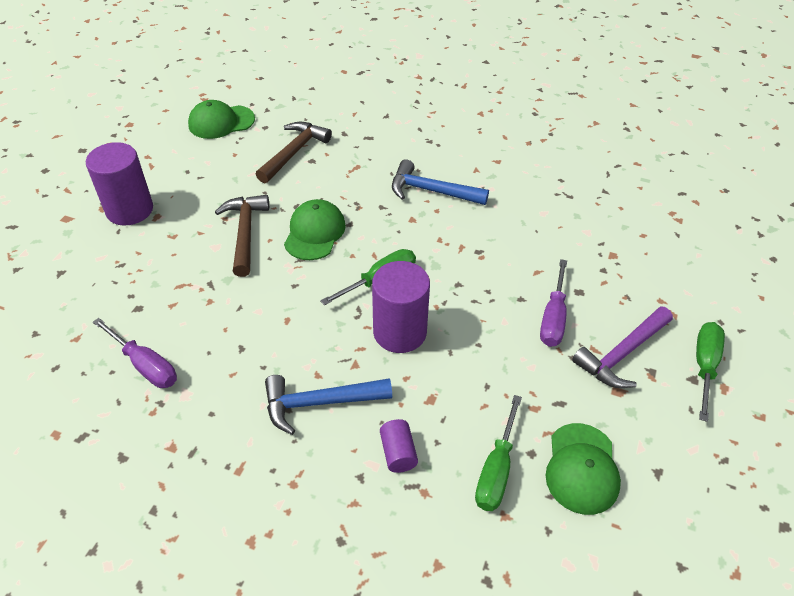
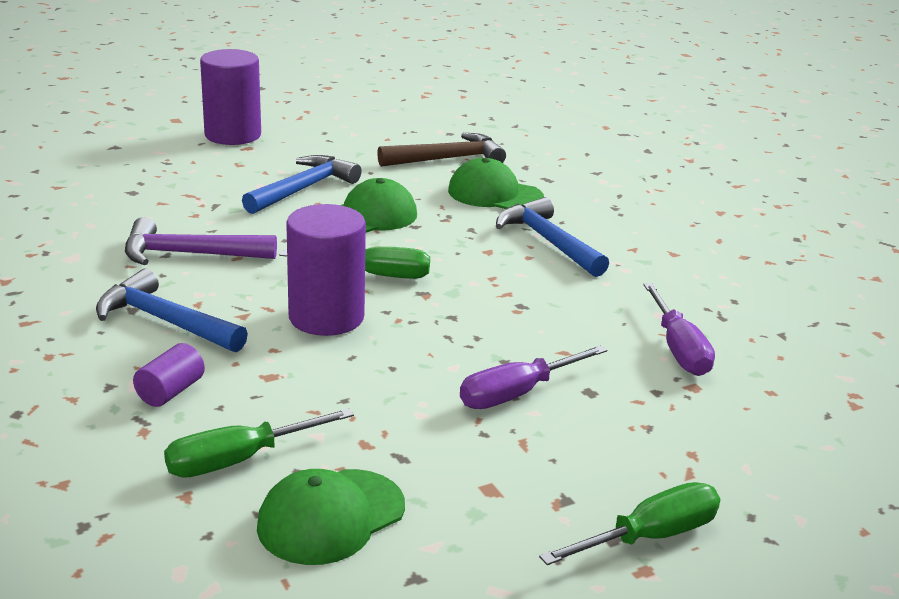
camera: 40 degrees right, 20 degrees down
purple screwdriver [93,318,177,388] -> purple screwdriver moved to [643,283,715,376]
green cap [188,100,255,139] -> green cap moved to [448,158,544,209]
brown hammer [215,195,269,277] -> blue hammer [242,155,362,214]
purple hammer [572,306,673,388] -> purple hammer moved to [125,217,277,265]

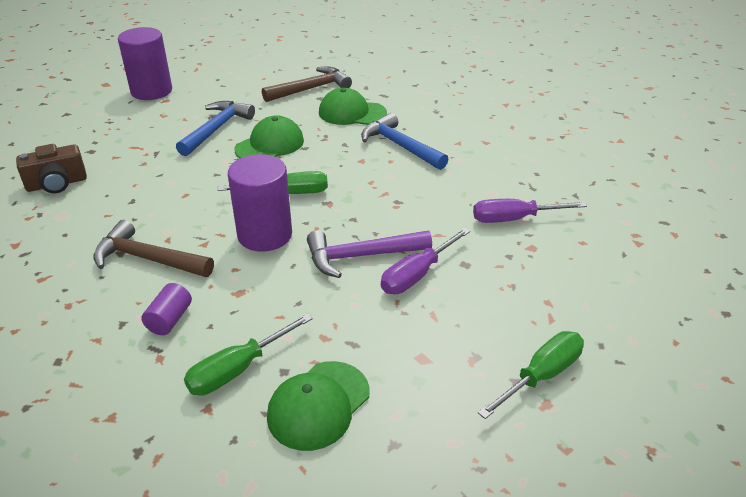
camera: 10 degrees left, 10 degrees up
blue hammer [96,268,248,352] -> brown hammer [93,220,214,277]
purple hammer [125,217,277,265] -> purple hammer moved to [307,230,432,278]
purple screwdriver [643,283,715,376] -> purple screwdriver turned 105 degrees clockwise [473,199,587,223]
none -> brown camera [16,144,87,193]

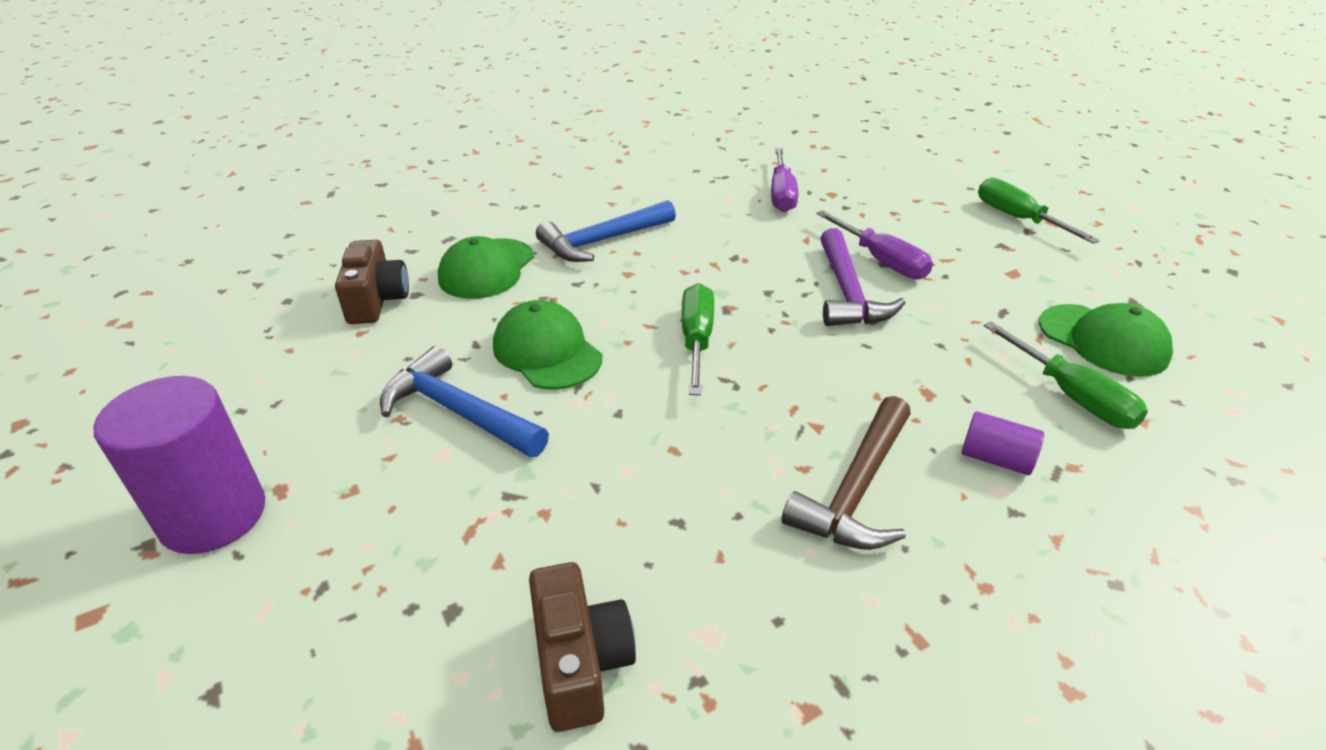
camera: 80 degrees left, 0 degrees up
purple cylinder [228,154,292,252] -> none
brown hammer [262,67,352,102] -> brown camera [335,240,409,324]

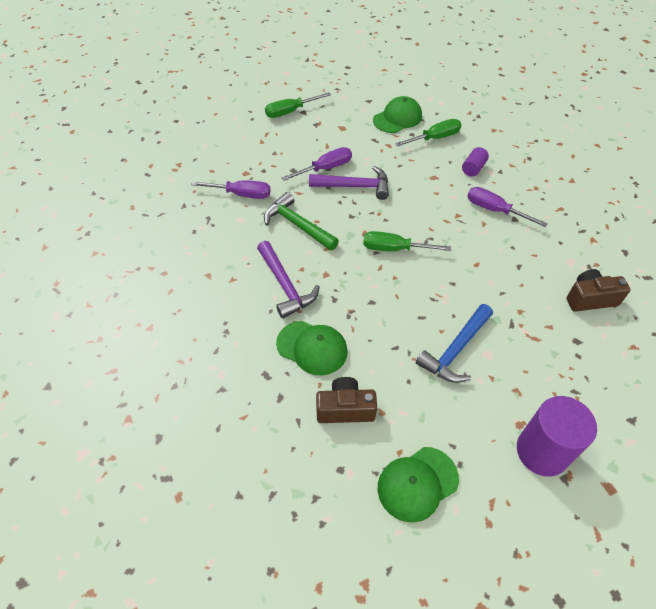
camera: 85 degrees left, 15 degrees up
green cap [493,300,602,390] -> green cap moved to [378,447,459,523]
blue hammer [536,200,676,262] -> purple hammer [257,241,320,318]
brown hammer [781,396,911,550] -> purple screwdriver [467,187,548,227]
none -> green hammer [264,192,339,251]

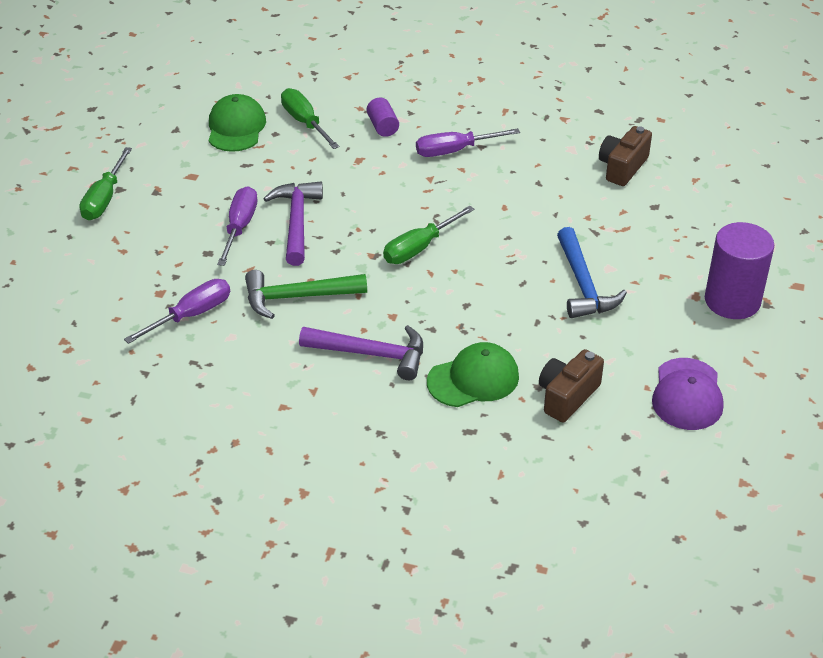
camera: 50 degrees left, 10 degrees down
purple hammer [309,166,389,200] -> purple hammer turned 45 degrees counterclockwise [263,182,323,266]
green cap [378,447,459,523] -> purple cap [652,358,724,430]
green screwdriver [395,119,461,147] -> green screwdriver turned 45 degrees counterclockwise [281,88,340,149]

